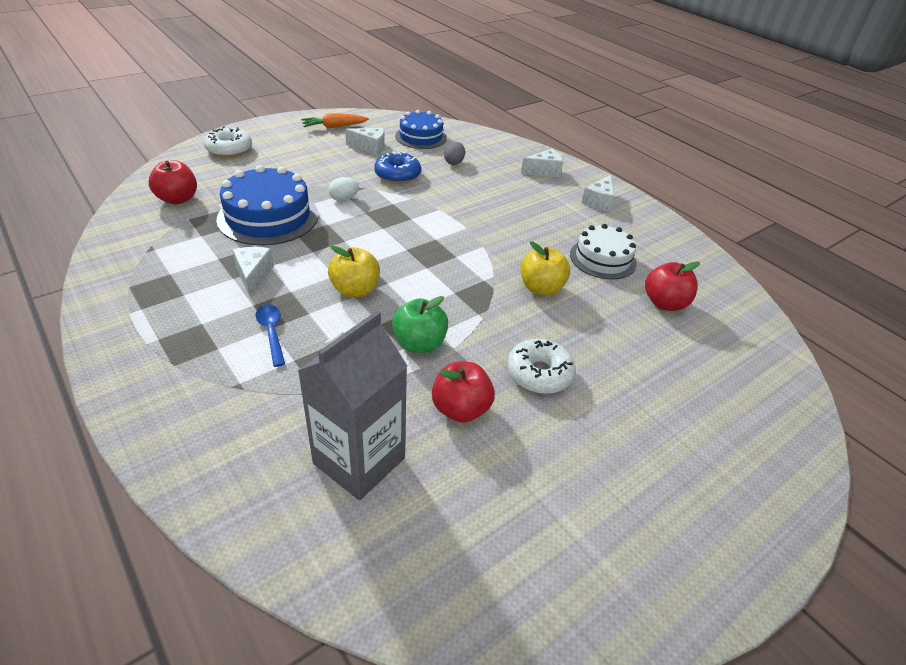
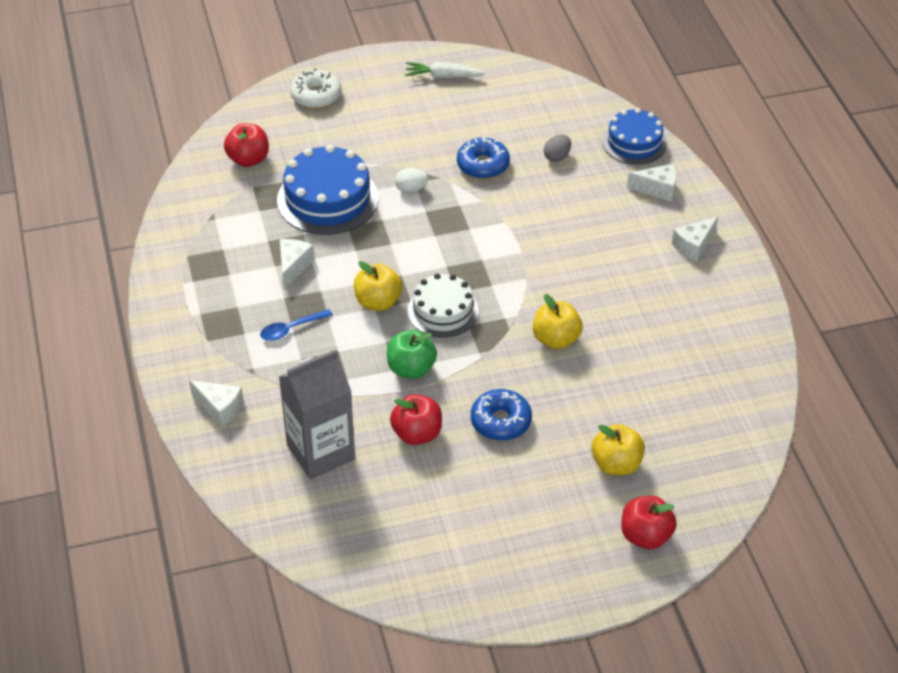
camera: 25 degrees right, 5 degrees up
blue spoon [256,304,285,367] -> blue spoon turned 120 degrees counterclockwise [260,309,333,341]
orange carrot [301,113,369,129] -> white carrot [405,62,485,78]
white cheese [345,128,385,155] -> white cheese moved to [189,380,244,427]
blue cake [395,110,447,149] -> blue cake moved to [602,108,667,165]
white donut [507,339,576,394] -> blue donut [471,389,532,441]
white cake [570,224,637,280] -> white cake moved to [408,273,479,338]
red apple [645,261,700,311] -> red apple moved to [621,496,677,549]
none -> yellow apple [591,424,645,475]

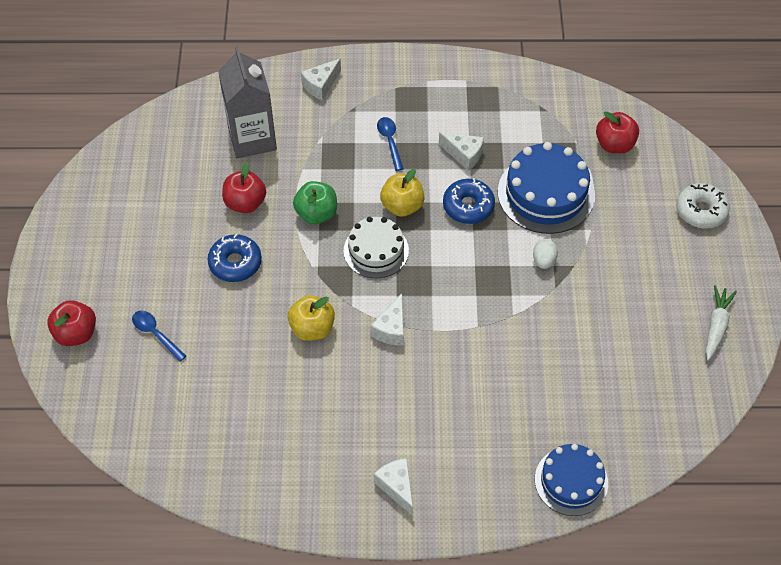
camera: 105 degrees right, 10 degrees up
blue donut [457,136,510,179] -> blue donut moved to [443,178,495,224]
grey egg [544,134,571,162] -> none
yellow apple [591,424,645,475] -> blue spoon [132,311,186,362]
white cheese [627,164,677,201] -> white cheese moved to [371,294,404,346]

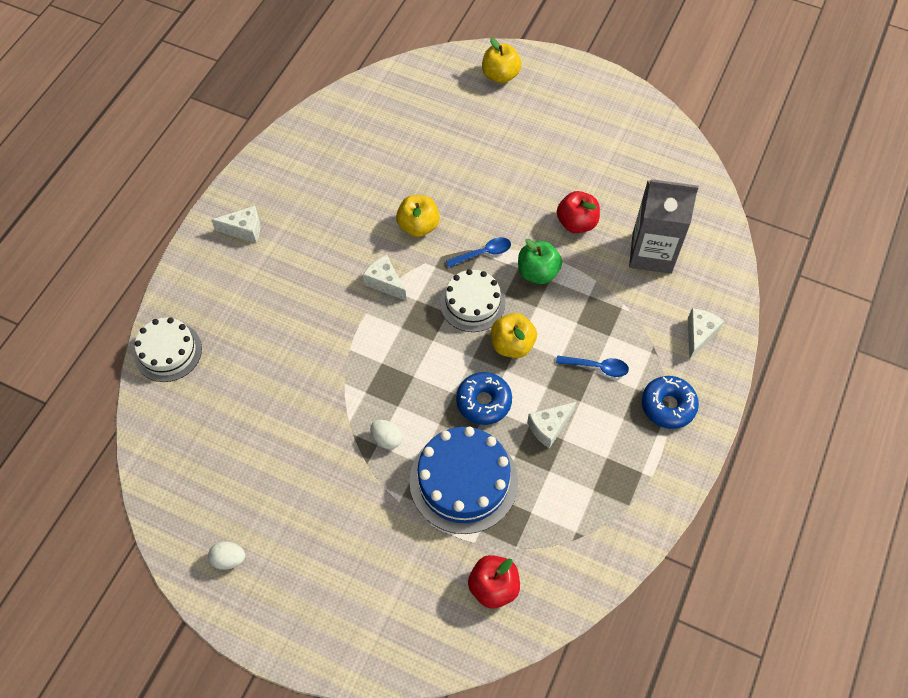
camera: 115 degrees right, 5 degrees up
red apple [47,300,96,346] -> yellow apple [482,38,522,83]
blue spoon [132,311,186,362] -> blue spoon moved to [446,237,511,267]
blue donut [208,234,262,282] -> blue donut moved to [642,376,699,429]
white cheese [301,59,341,101] -> white cheese turned 45 degrees clockwise [688,308,724,360]
blue cake [535,444,608,516] -> white cake [134,317,202,382]
white donut [676,183,730,229] -> none
white carrot [706,285,737,361] -> white egg [208,541,245,570]

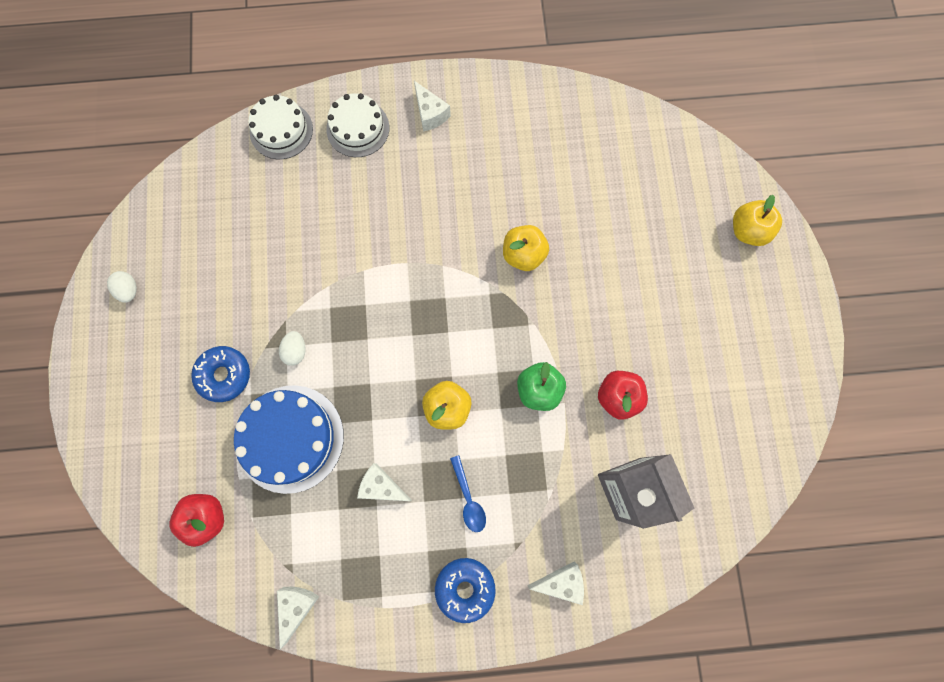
camera: 60 degrees right, 15 degrees up
white cheese [363,255,406,300] -> white cheese moved to [277,587,320,649]
white cake [440,269,505,332] -> white cake moved to [326,93,389,157]
blue spoon [446,237,511,267] -> none
blue donut [456,372,512,425] -> blue donut moved to [191,346,250,402]

